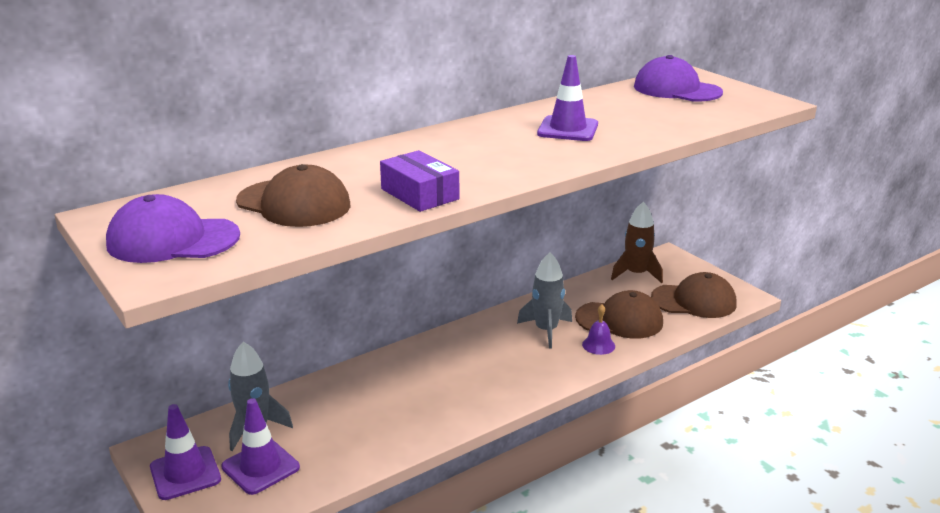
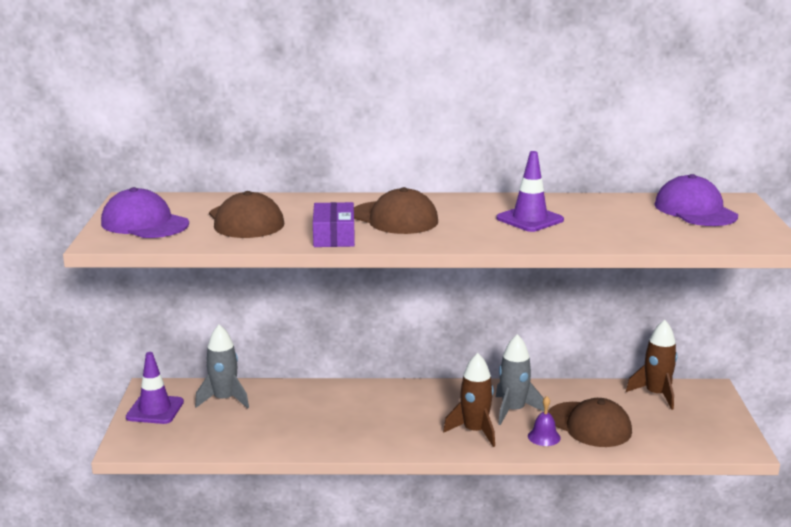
camera: 35 degrees right, 5 degrees down
purple traffic cone [221,398,300,495] -> none
brown cap [651,272,737,318] -> brown cap moved to [354,187,438,234]
none -> brown rocket [443,353,495,447]

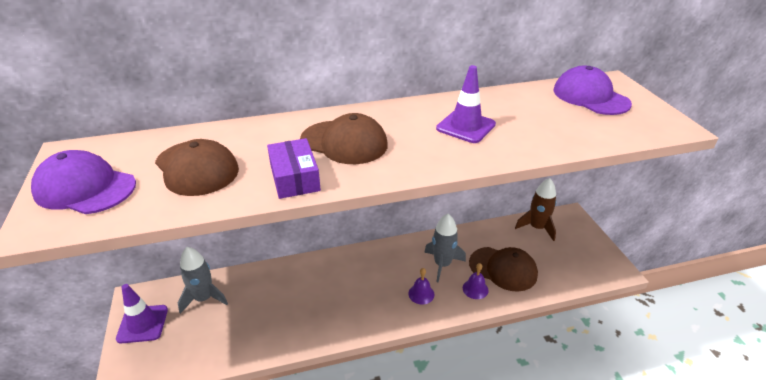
camera: 15 degrees left, 15 degrees up
brown rocket [443,353,495,447] -> purple bell [408,268,434,304]

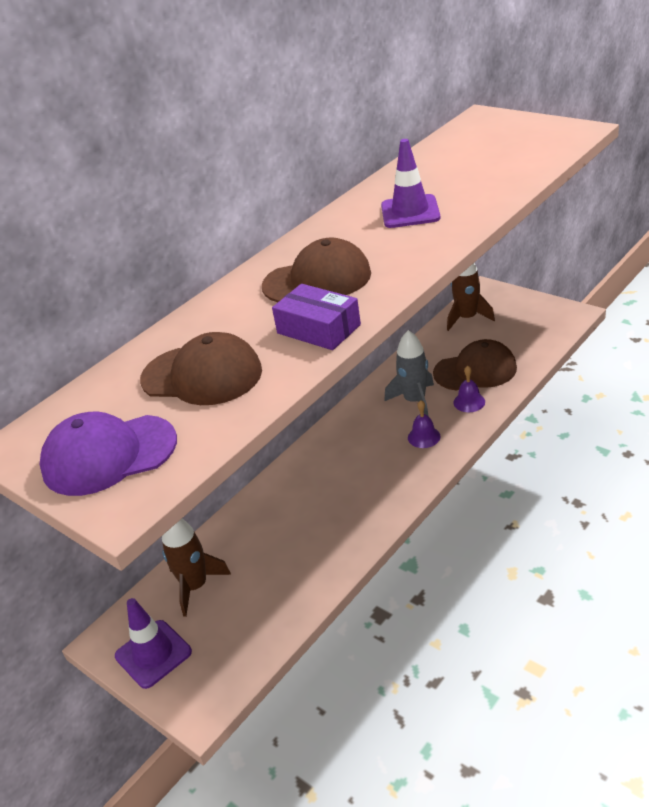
camera: 30 degrees left, 0 degrees up
grey rocket [178,247,228,314] -> brown rocket [162,518,231,617]
purple cap [553,66,632,115] -> none

